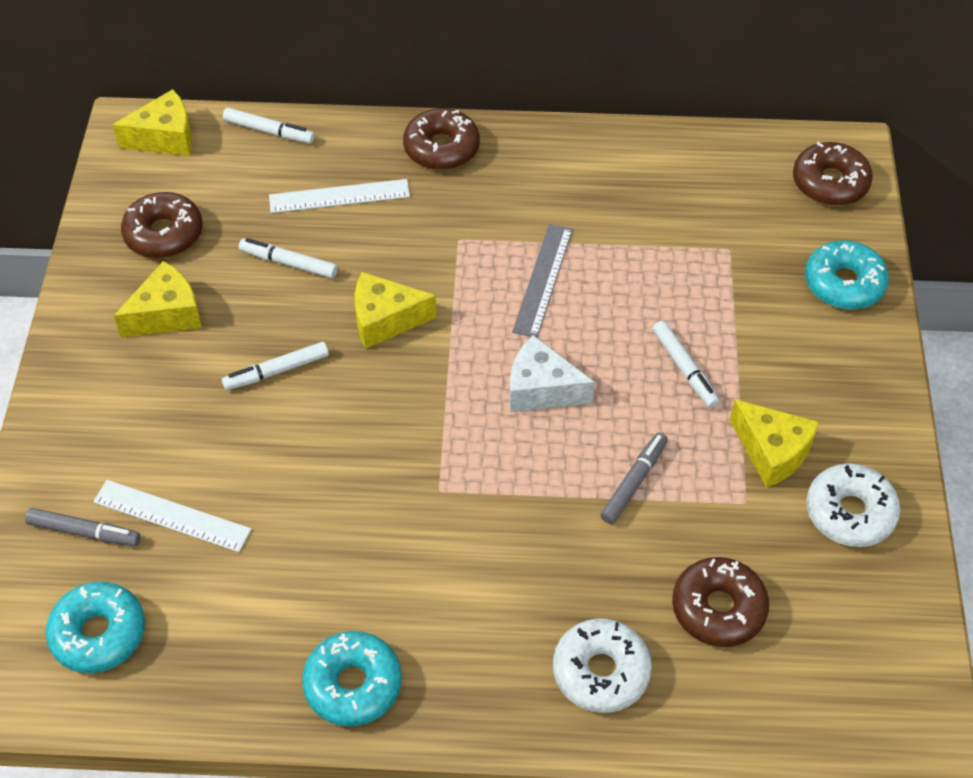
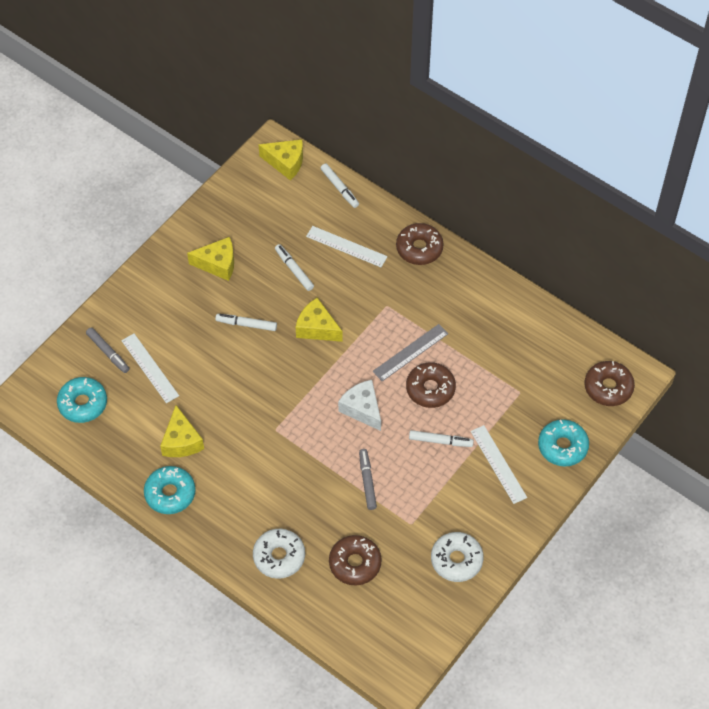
camera: 35 degrees right, 5 degrees up
brown donut [121,192,203,258] -> brown donut moved to [406,362,456,408]
grey marker [600,432,668,524] -> grey marker turned 75 degrees counterclockwise [359,449,377,510]
white marker [653,321,720,408] -> white marker turned 90 degrees counterclockwise [409,430,474,447]
yellow cheese [730,399,819,488] -> yellow cheese moved to [160,405,204,457]
none -> white ruler [471,425,527,504]

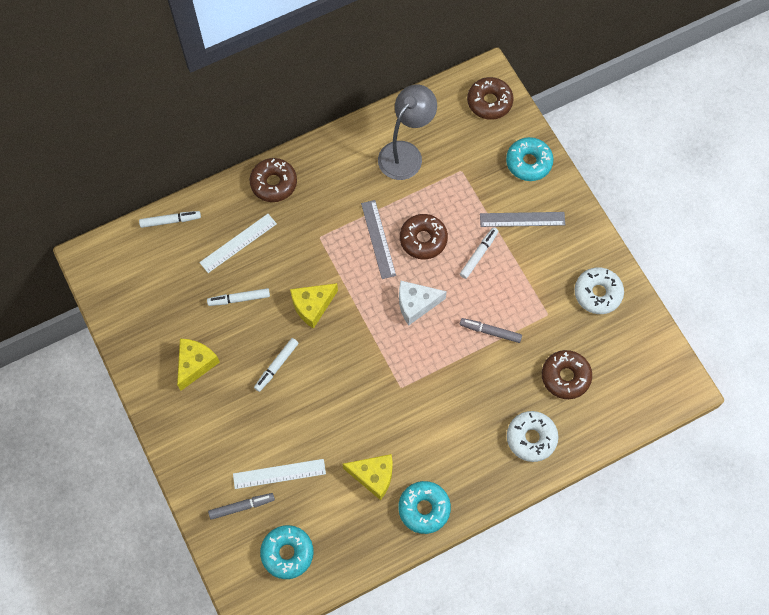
camera: 65 degrees left, 10 degrees up
yellow cheese [259,139,303,181] -> none
white ruler [471,425,527,504] -> grey ruler [480,212,565,227]
none -> grey lamp [378,84,437,180]

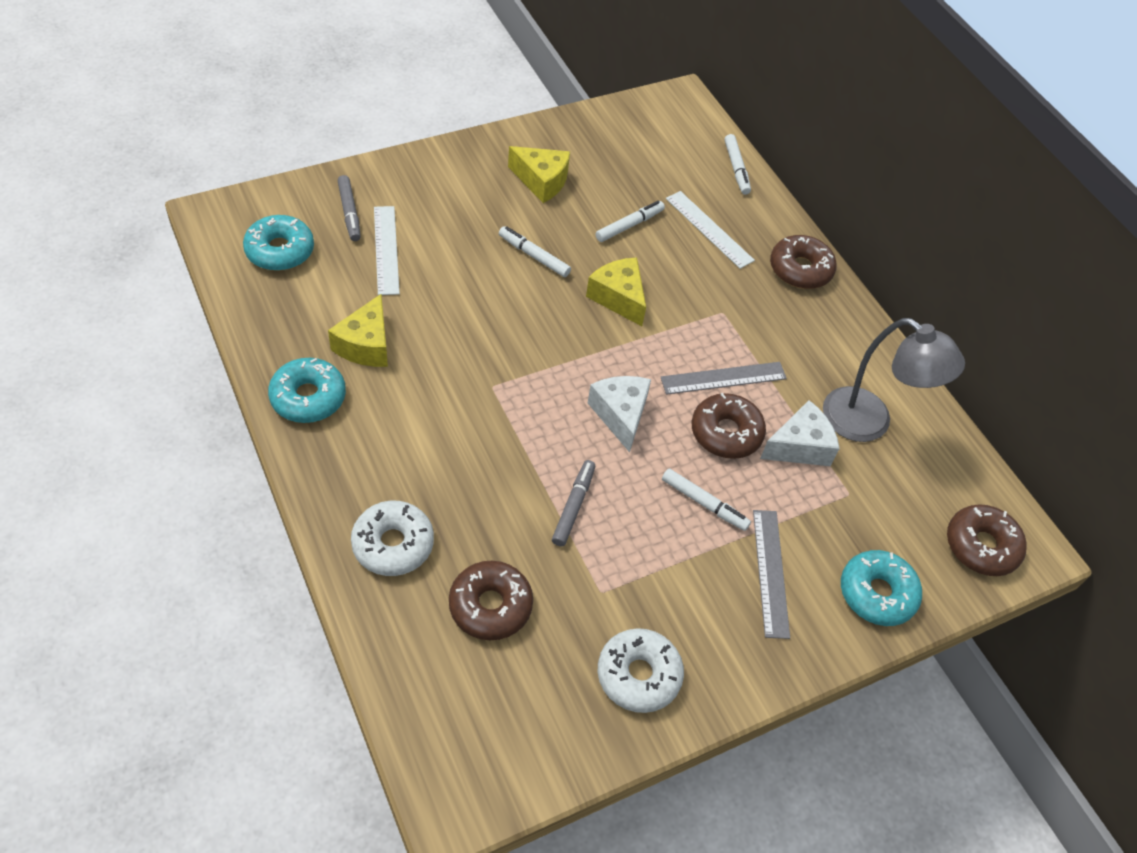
camera: 85 degrees right, 15 degrees down
white marker [207,288,270,306] -> white marker turned 60 degrees clockwise [595,201,665,242]
none -> white cheese [760,400,840,466]

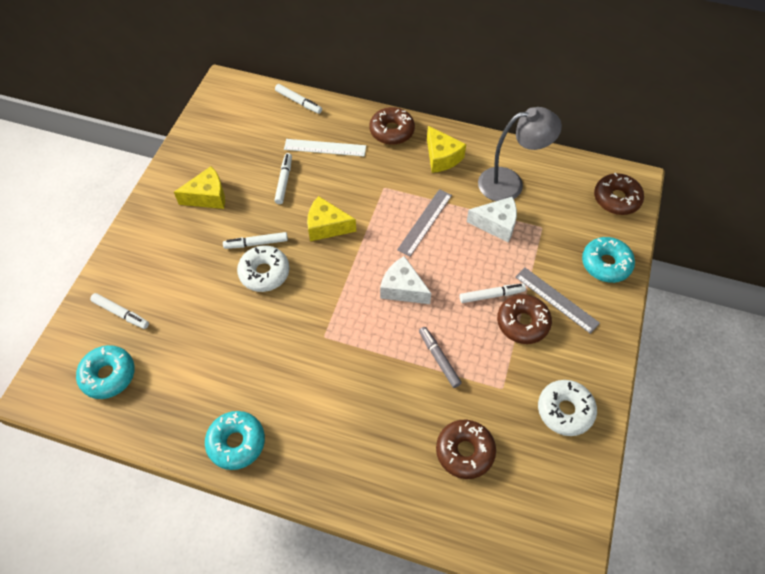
camera: 40 degrees left, 5 degrees up
yellow cheese [328,294,388,367] -> yellow cheese moved to [427,126,466,173]
grey marker [338,175,361,241] -> white marker [90,293,149,329]
white donut [351,501,434,576] -> white donut moved to [237,245,289,292]
white ruler [374,206,400,295] -> none
brown donut [692,393,766,459] -> brown donut moved to [497,294,552,344]
white cheese [760,400,840,466] -> white cheese turned 75 degrees clockwise [467,197,517,242]

